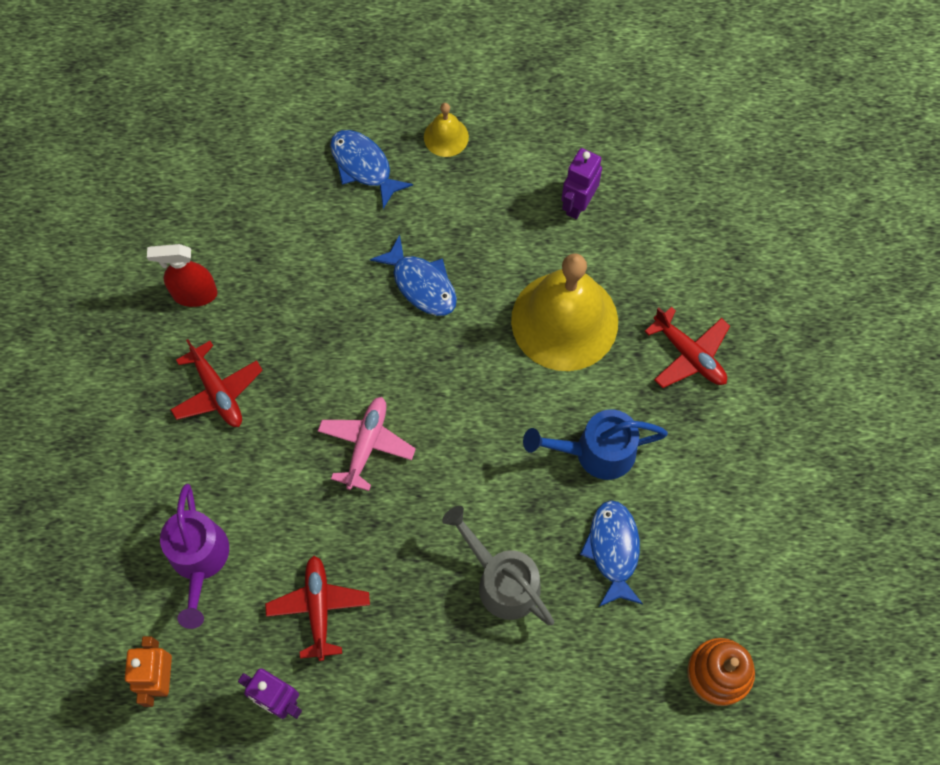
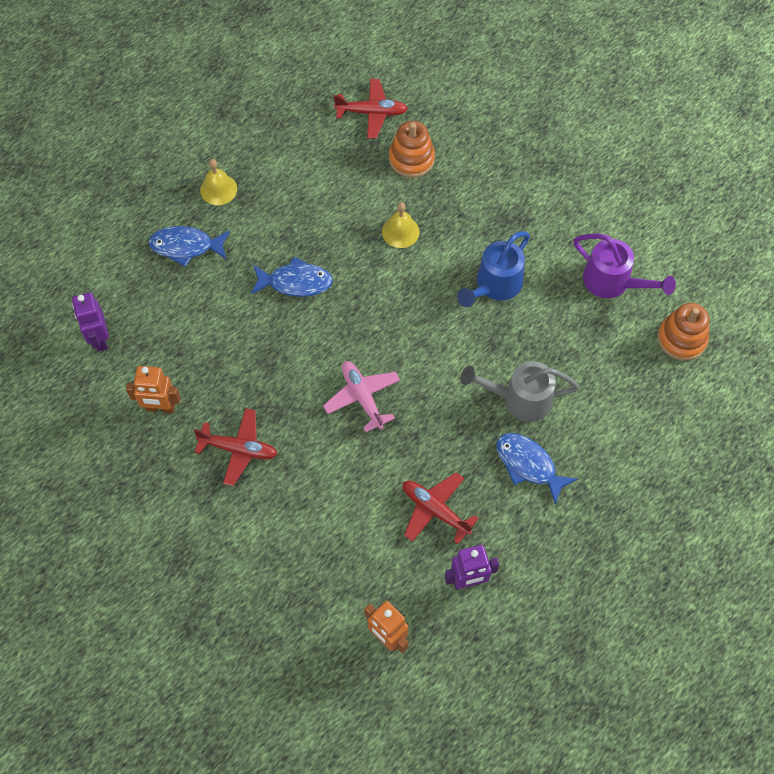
camera: 45 degrees left, 5 degrees down
red spray bottle [147,244,218,307] -> orange robot [126,366,181,413]
purple watering can [160,484,229,629] -> purple watering can moved to [573,234,676,298]
yellow bell [511,253,618,371] -> yellow bell [382,202,420,248], size x0.44
purple robot [561,148,602,219] -> purple robot moved to [72,292,109,352]
blue fish [580,500,643,607] -> blue fish moved to [496,433,578,505]
red plane [644,307,730,388] -> red plane moved to [333,79,408,139]
none -> orange stacking toy [389,121,435,178]

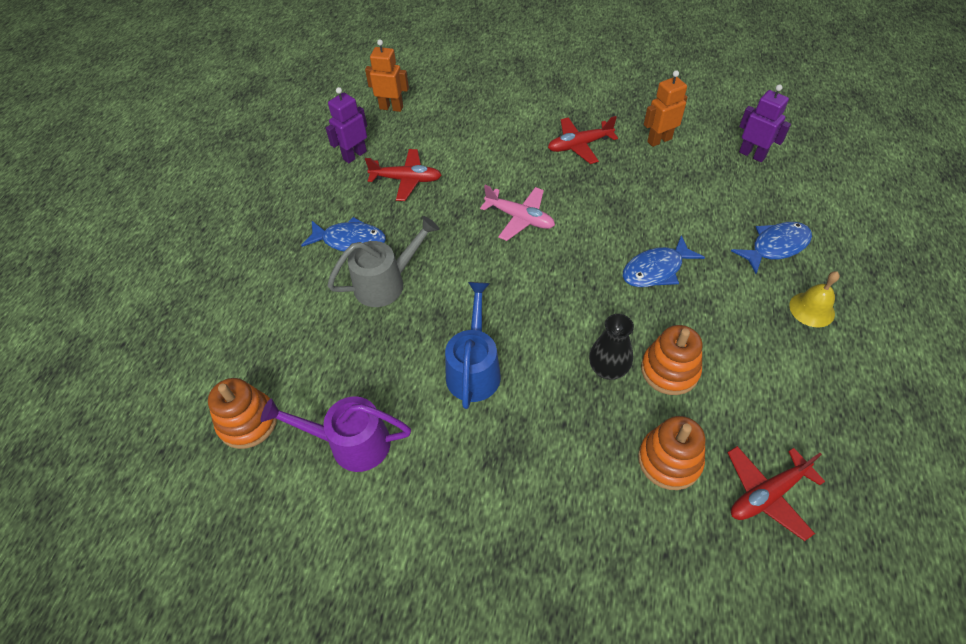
camera: 150 degrees right, 10 degrees down
yellow bell [382,202,420,248] -> black vase [589,314,634,380]
none -> orange stacking toy [641,325,702,395]

